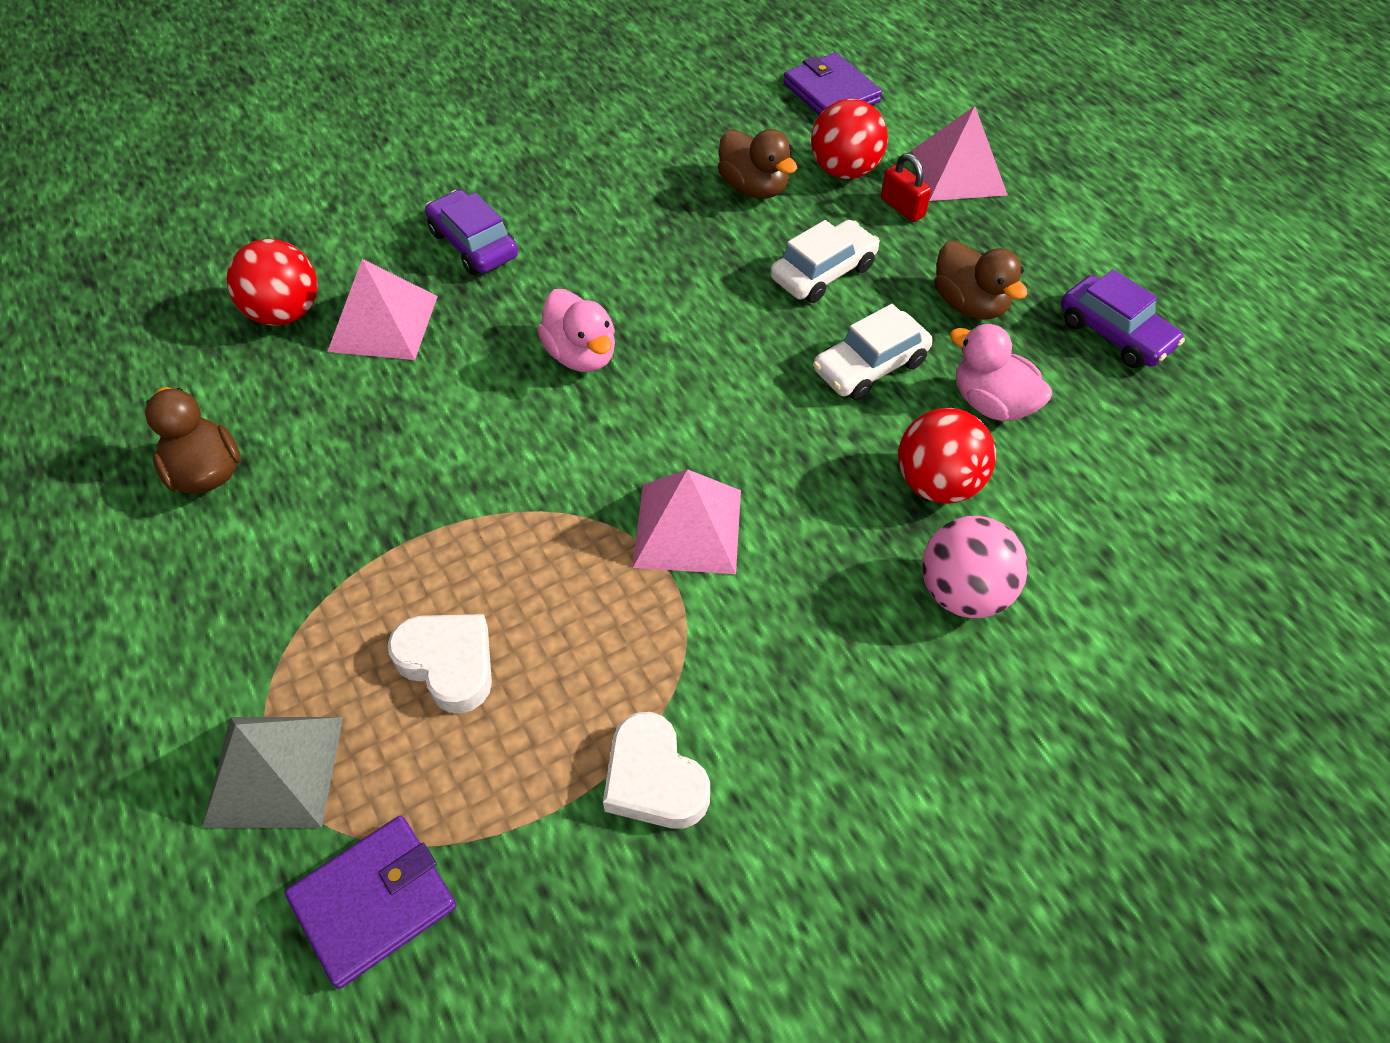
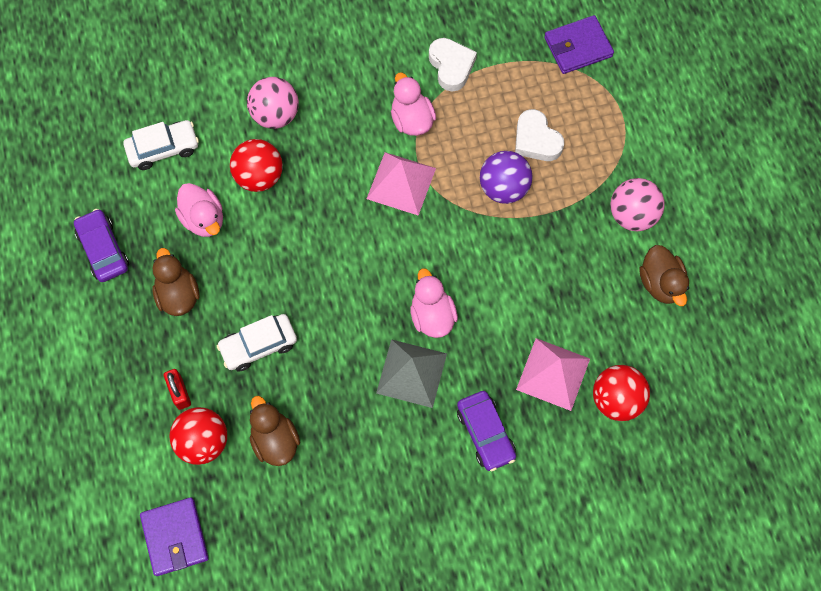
camera: 165 degrees left, 15 degrees up
grey pyramid [202,717,343,828] -> grey pyramid moved to [376,339,447,408]
white car [813,304,933,400] -> white car moved to [123,120,199,170]
pink pyramid [912,106,1008,201] -> none
none -> pink duck [391,73,436,136]
none -> purple ball [480,151,533,204]
none -> pink ball [610,178,665,231]

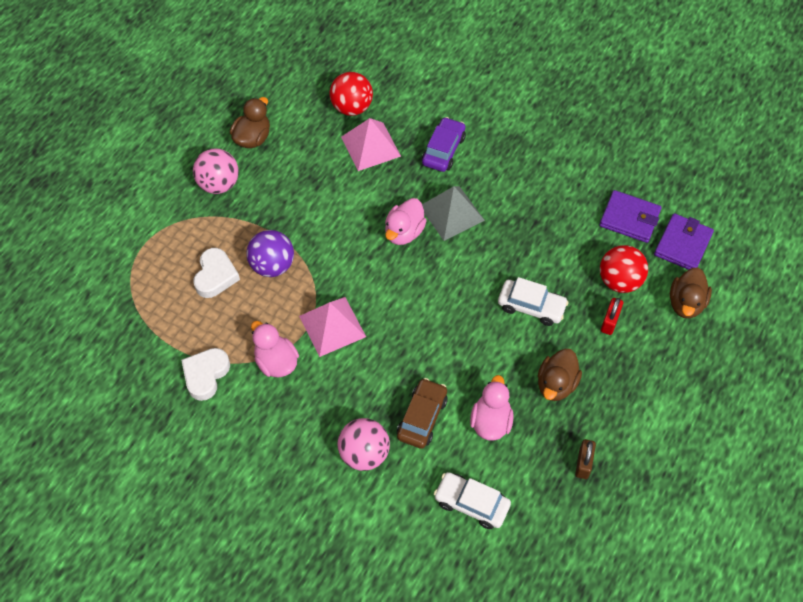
camera: 135 degrees left, 10 degrees down
purple car [74,209,129,282] -> brown padlock [575,439,596,479]
red ball [230,139,283,192] -> brown car [397,378,448,449]
brown duck [250,396,300,466] -> brown duck moved to [670,268,712,318]
pink duck [391,73,436,136] -> pink duck turned 120 degrees clockwise [251,321,299,378]
purple wallet [544,15,614,74] -> purple wallet moved to [600,190,662,243]

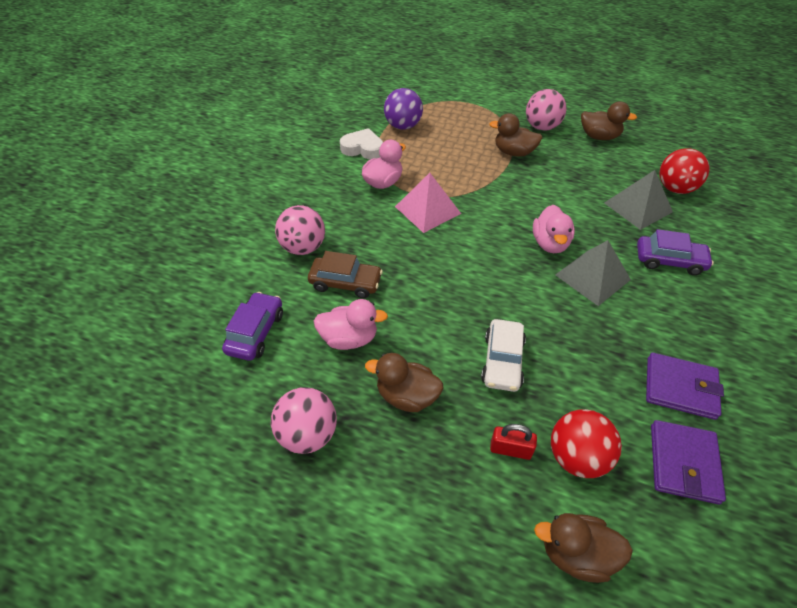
camera: 80 degrees right, 10 degrees down
white heart [193,248,240,298] -> none
purple ball [246,230,294,277] -> purple ball moved to [384,88,423,130]
pink pyramid [341,118,401,171] -> grey pyramid [604,170,673,230]
pink duck [385,198,427,245] -> pink duck turned 105 degrees counterclockwise [533,205,575,253]
white car [434,472,511,529] -> purple car [222,292,283,361]
brown padlock [575,439,596,479] -> pink ball [271,387,337,454]
purple wallet [654,213,714,270] -> purple wallet moved to [646,353,724,420]
none -> brown duck [489,113,542,157]

